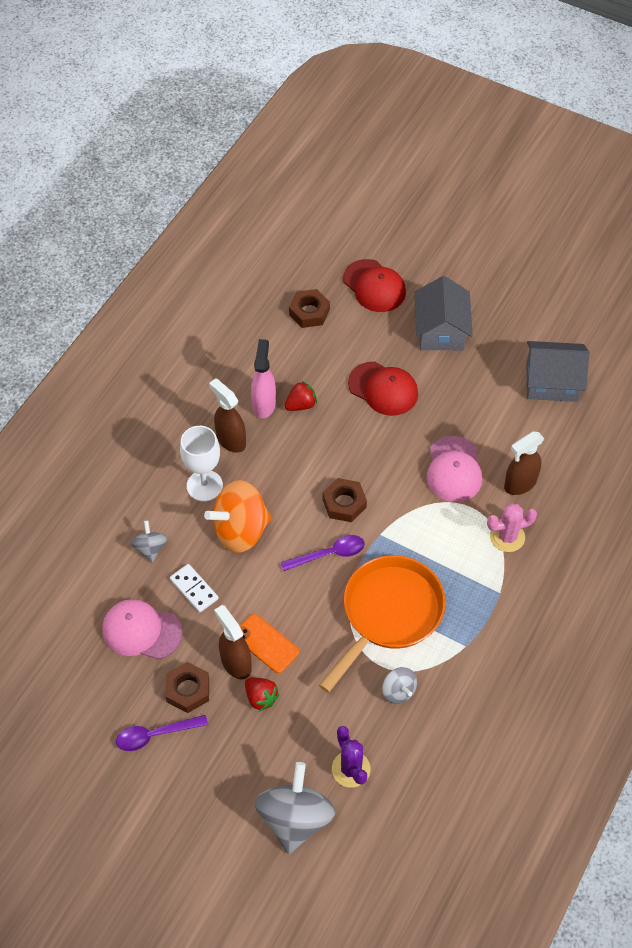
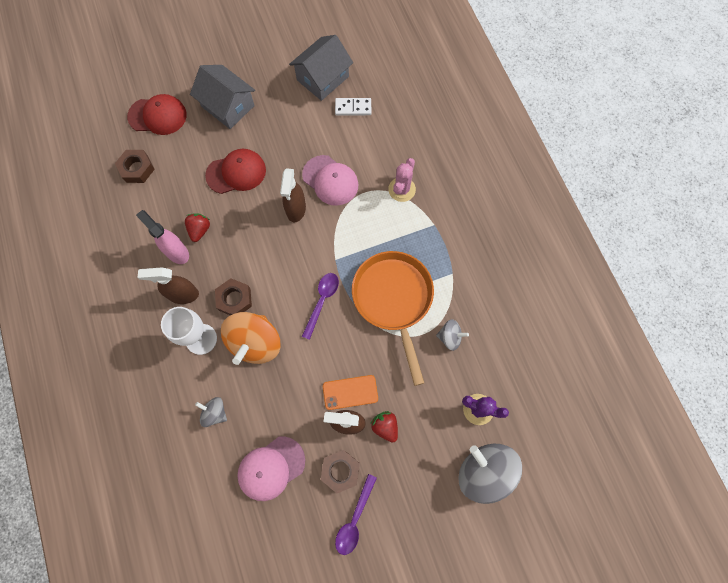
camera: 50 degrees left, 15 degrees up
white domino [170,564,219,613] -> white domino moved to [335,98,371,115]
red strawberry [245,677,279,712] -> red strawberry turned 120 degrees counterclockwise [370,411,398,442]
brown nut [322,478,367,522] -> brown nut moved to [215,278,252,315]
brown spray bottle [504,432,544,495] -> brown spray bottle moved to [280,168,306,222]

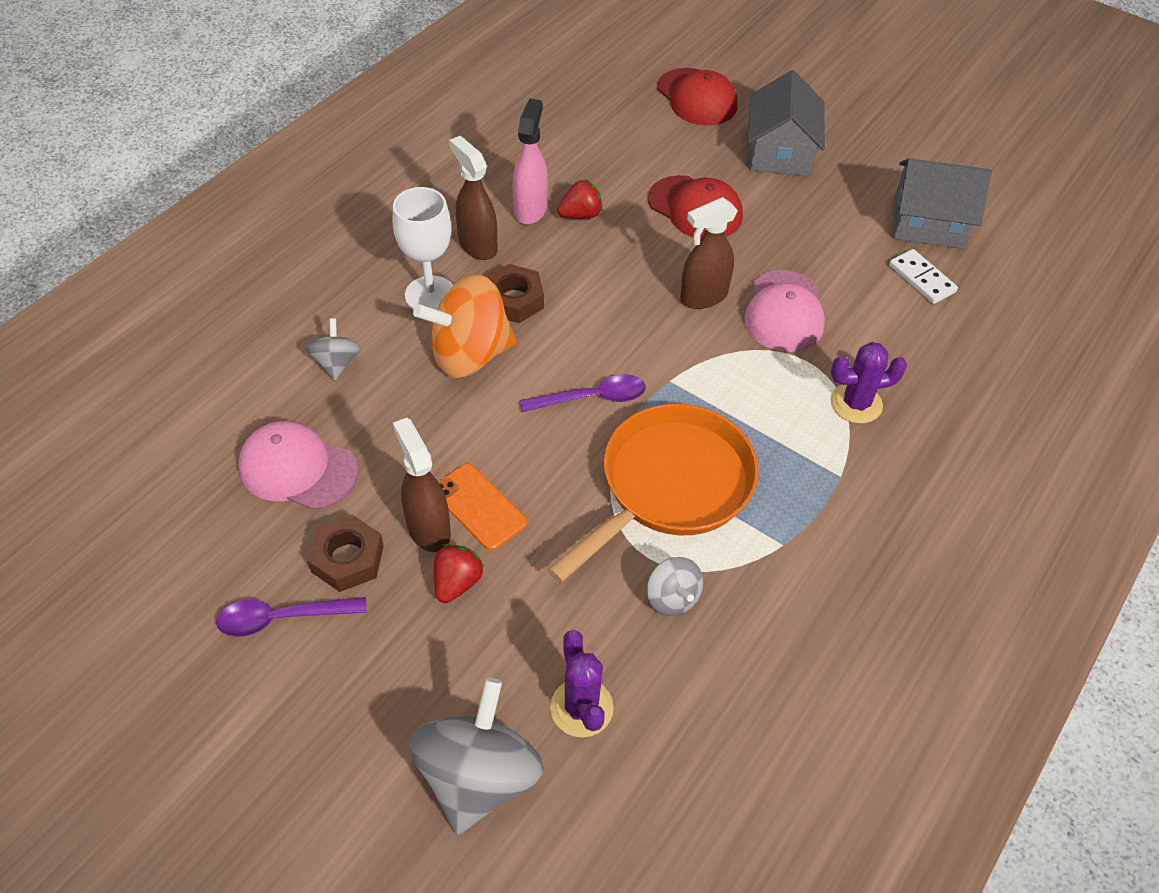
camera: 55 degrees right, 20 degrees down
brown nut [115,150,155,183] -> none
pink cactus [388,158,416,202] -> purple cactus [831,342,907,424]

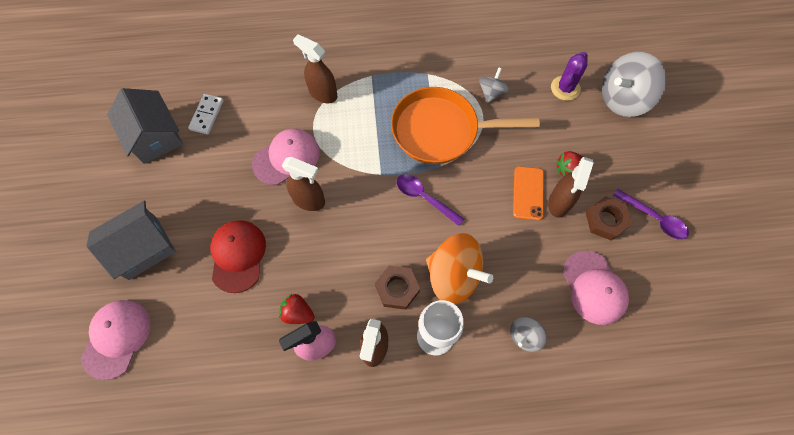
camera: 130 degrees left, 15 degrees up
red cap [657,68,738,126] -> pink cap [81,300,151,380]
purple cactus [831,342,907,424] -> brown spray bottle [293,34,337,103]

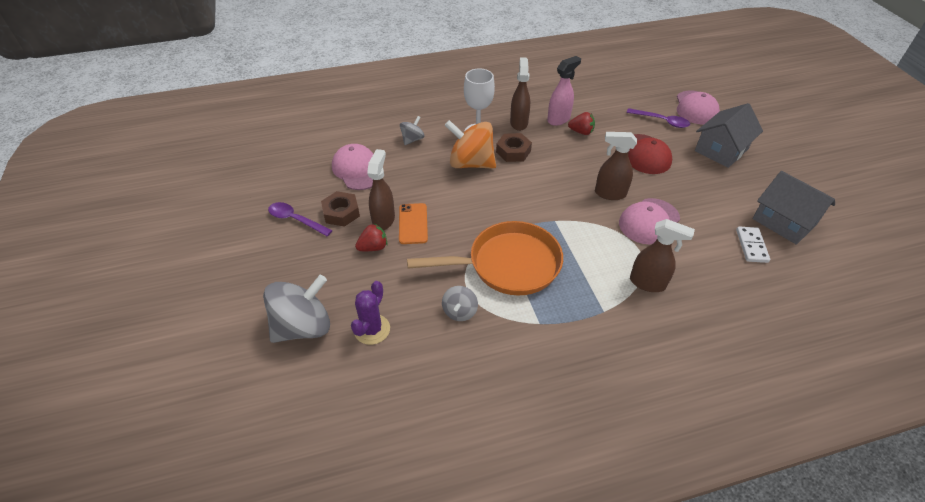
camera: 170 degrees right, 20 degrees down
purple spoon [397,174,464,226] -> purple spoon moved to [627,108,690,128]

